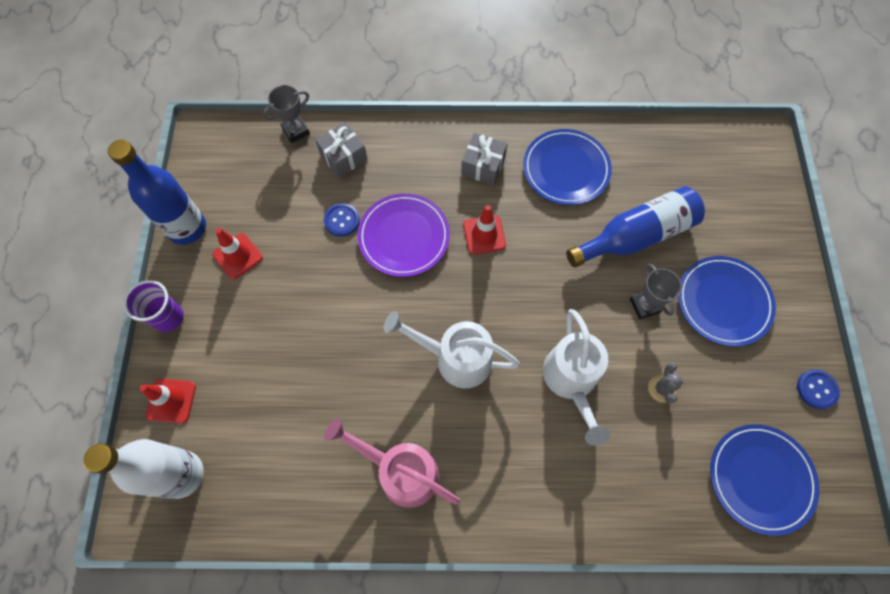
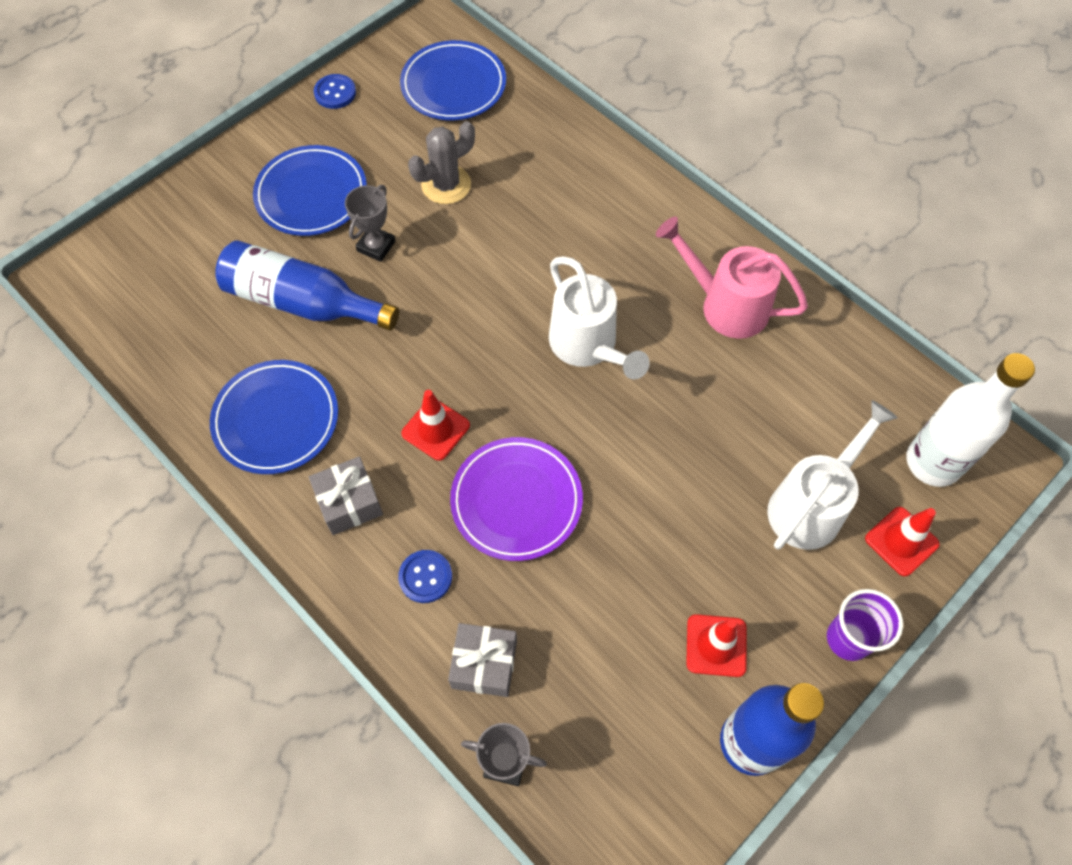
camera: 135 degrees left, 5 degrees down
blue button [324,203,360,237] -> blue button moved to [398,550,452,603]
pink watering can [324,418,460,508] -> pink watering can turned 135 degrees clockwise [656,217,808,339]
white watering can [543,309,610,446] -> white watering can moved to [767,400,898,550]
grey cactus [648,363,683,404] -> grey cactus [408,121,475,204], size x1.61

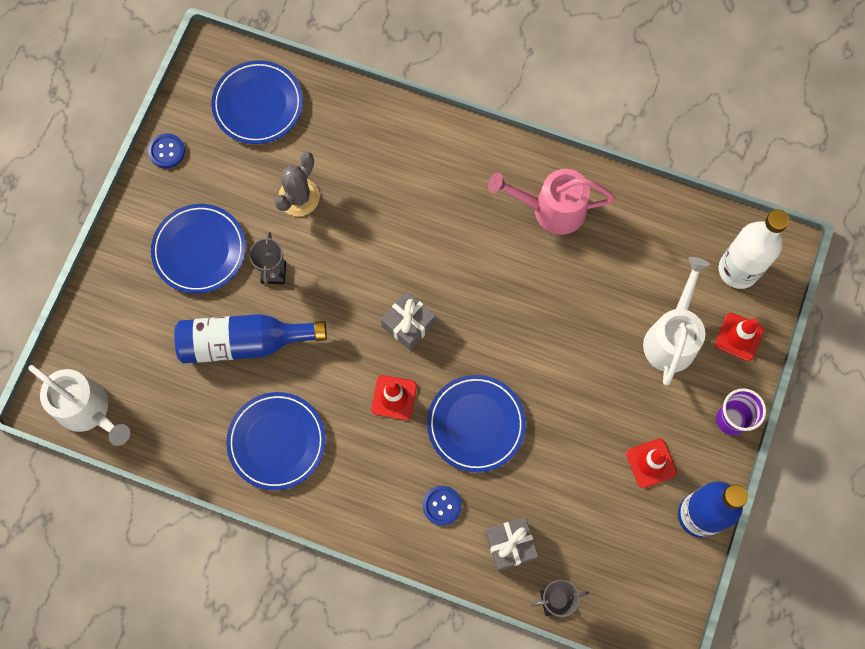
camera: 25 degrees left, 10 degrees up
grey gift [309,456,383,535] -> grey gift moved to [381,291,436,351]
purple plate [450,437,583,561] -> blue plate [427,375,526,472]
white watering can [549,256,650,380] -> white watering can moved to [28,365,130,446]

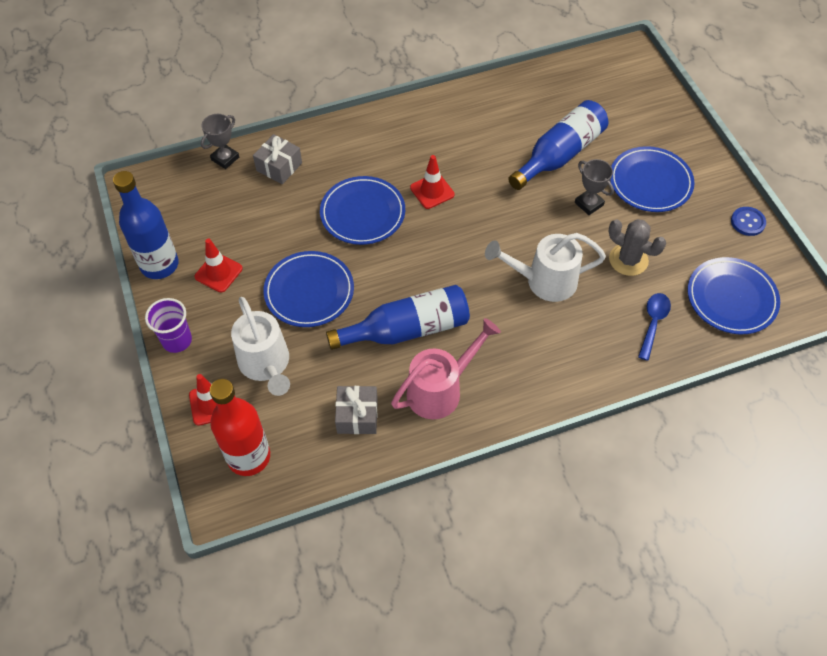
camera: 140 degrees right, 15 degrees down
white watering can [28,365,130,446] -> white watering can moved to [485,233,606,302]
blue plate [226,392,326,490] -> blue plate moved to [263,251,354,327]
grey cactus [274,152,320,216] -> grey cactus turned 45 degrees counterclockwise [609,219,666,276]
grey gift [381,291,436,351] -> grey gift moved to [335,386,378,434]
blue button [423,486,462,525] -> none
white bottle [718,209,789,289] -> red bottle [210,379,270,476]
none -> blue bottle [326,285,470,350]
none -> blue spoon [638,293,671,361]

